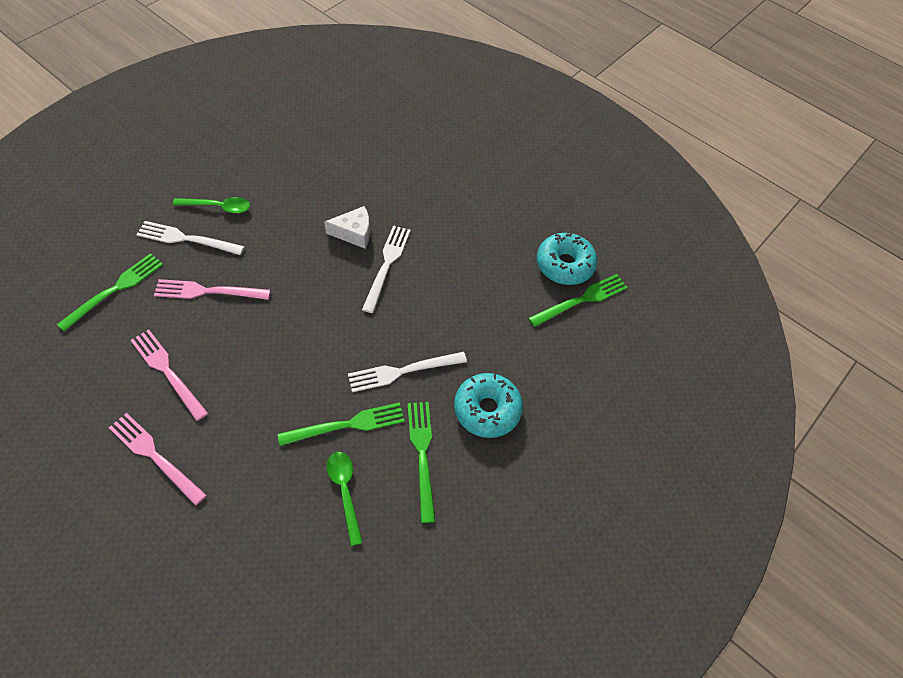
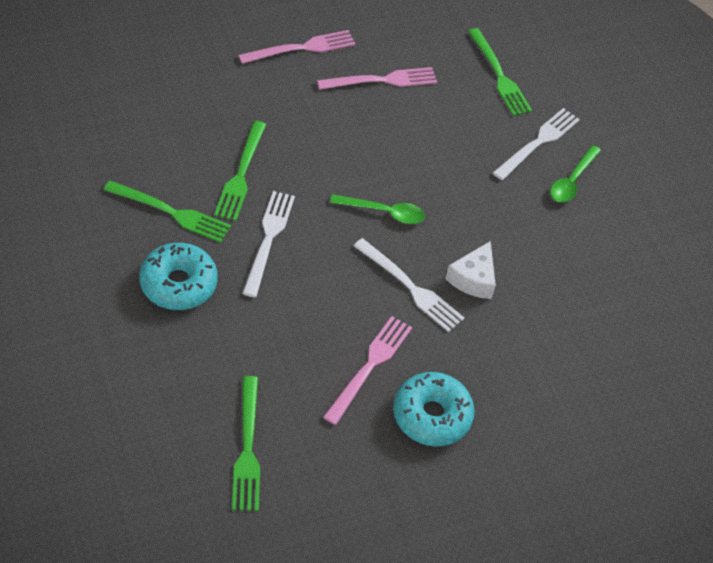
camera: 115 degrees right, 5 degrees down
pink fork [154,279,271,300] -> pink fork moved to [323,316,412,425]
green spoon [327,452,363,546] -> green spoon moved to [330,194,425,224]
turquoise donut [537,233,597,285] -> turquoise donut moved to [393,372,475,446]

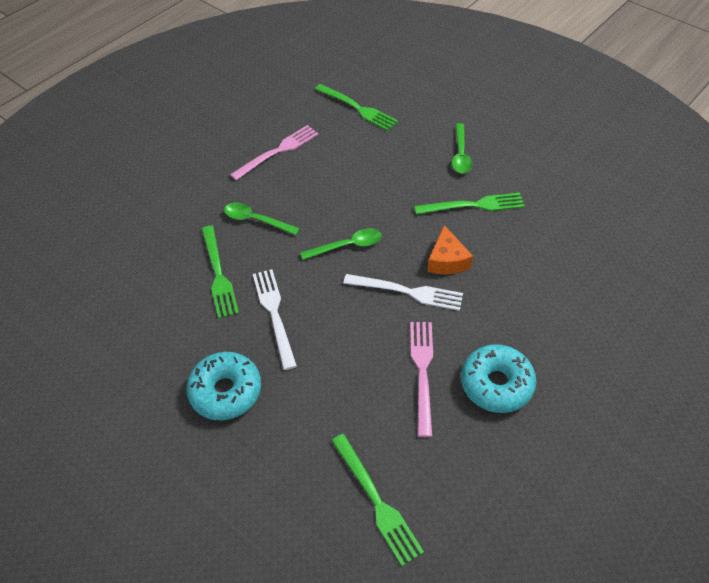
camera: 20 degrees left, 0 degrees up
green fork [104,180,231,243] -> green fork moved to [414,193,525,215]
pink fork [238,30,356,64] -> none
white cheese [445,241,496,299] -> orange cheese [427,225,473,274]
white fork [493,108,580,180] -> none
none -> green spoon [224,202,300,235]

